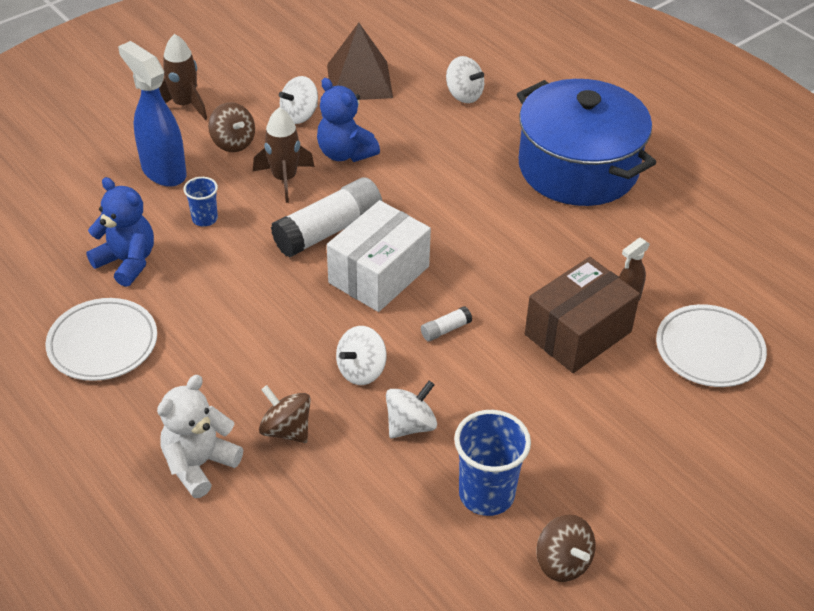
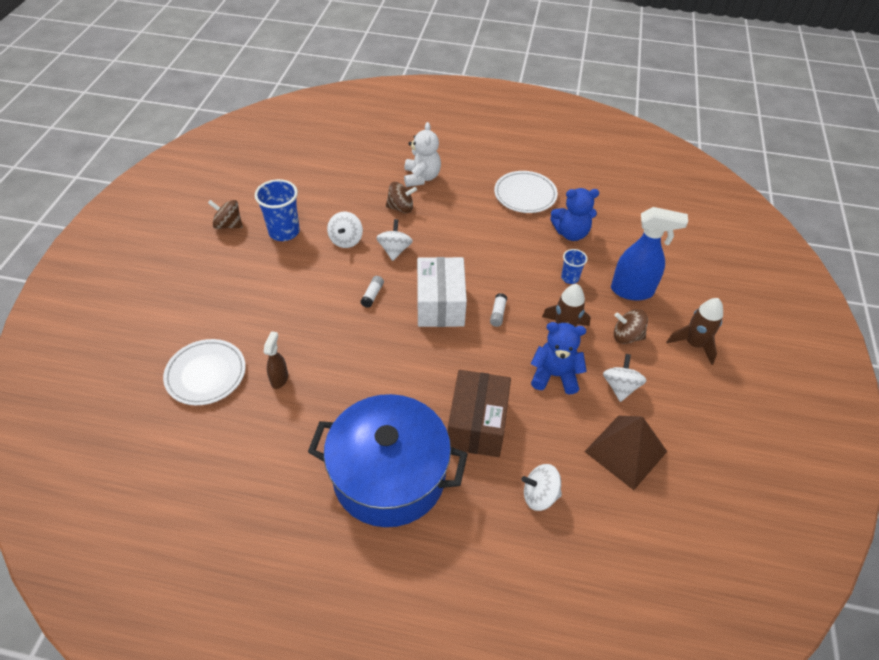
camera: 140 degrees right, 5 degrees up
white glue stick [271,177,383,258] -> white glue stick [490,293,507,327], size x0.43
brown box [525,257,640,373] -> brown box moved to [448,370,511,457]

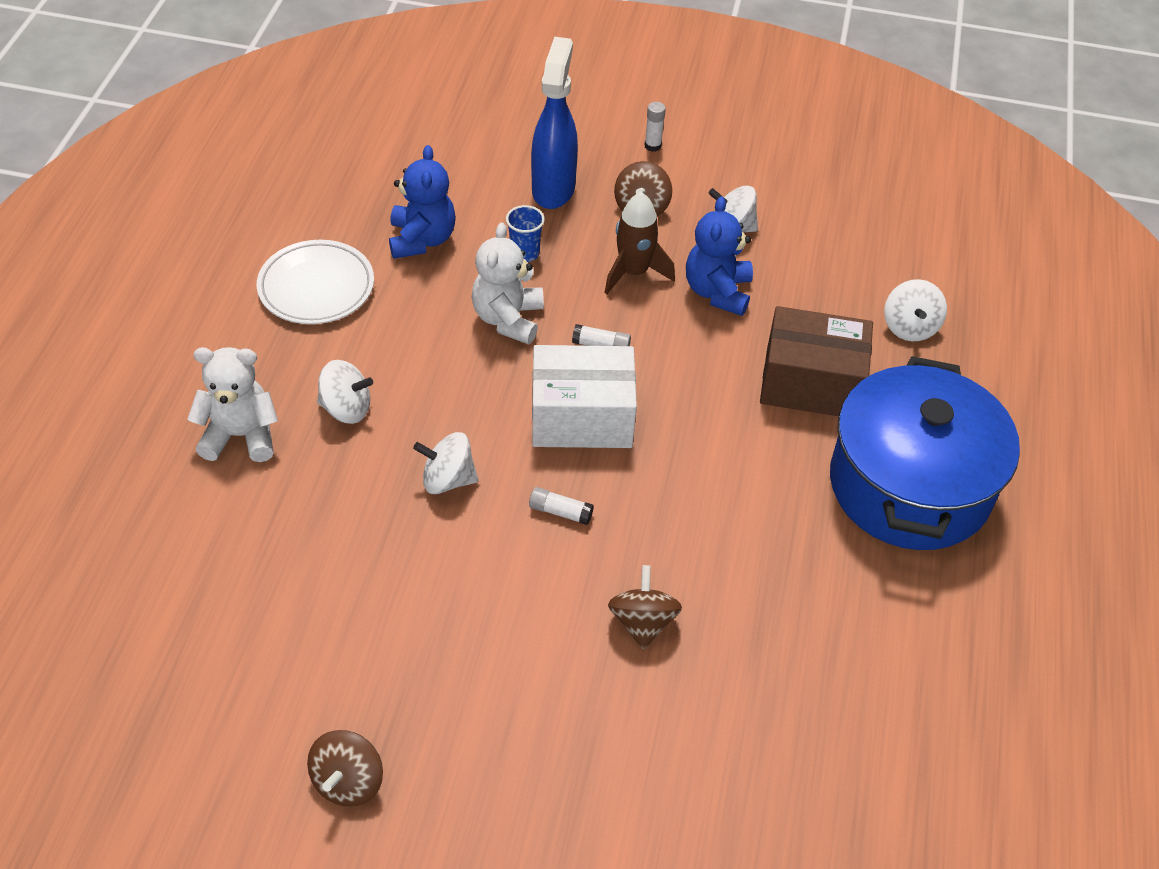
camera: 90 degrees left, 0 degrees up
white plate [163,339,246,405] -> none
blue cup [255,179,300,241] -> none
brown spray bottle [264,331,288,389] -> none
white spinning top [327,212,363,248] -> white spinning top moved to [317,360,373,424]
brown spinning top [386,182,417,213] -> brown spinning top moved to [608,565,682,650]
brown pyramid [584,416,667,490] -> none
brown rocket [666,298,723,365] -> white glue stick [645,102,666,152]
none -> white teddy bear [472,223,544,344]

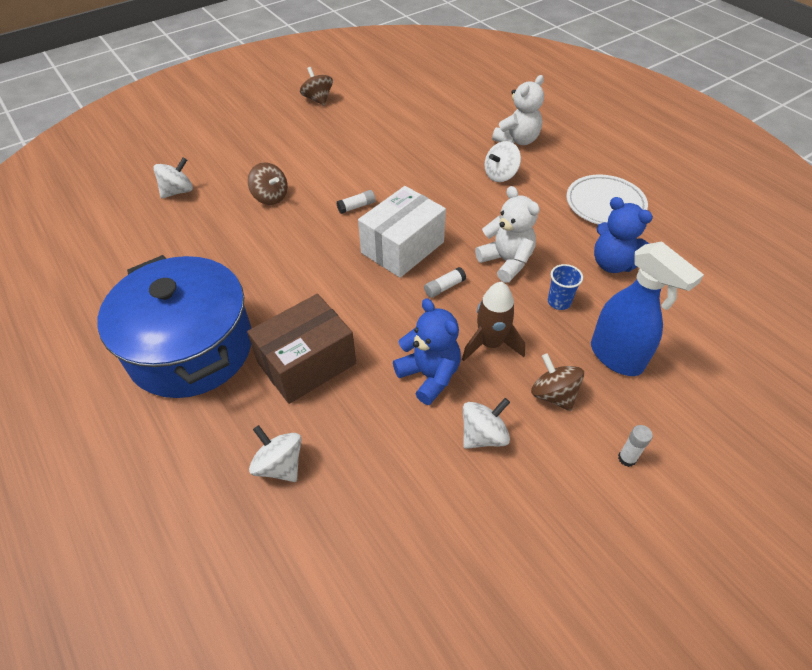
camera: 135 degrees right, 0 degrees up
white spinning top [413,432,479,494] -> white spinning top moved to [153,157,193,198]

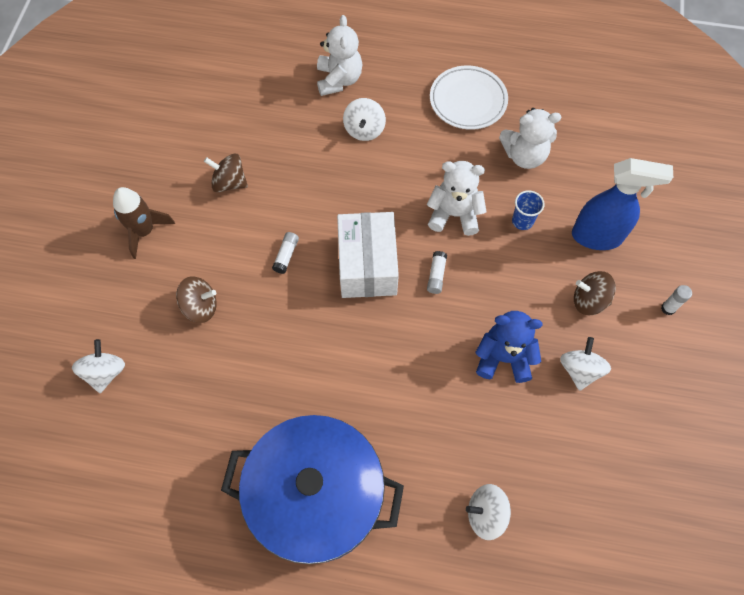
camera: 45 degrees left, 15 degrees up
brown box [247,294,356,404] -> none
brown spinning top [300,67,333,106] -> brown spinning top moved to [204,154,248,192]
brown rocket [462,282,525,361] -> brown rocket moved to [113,187,175,259]
blue teddy bear [594,197,653,273] -> white teddy bear [499,108,561,169]

